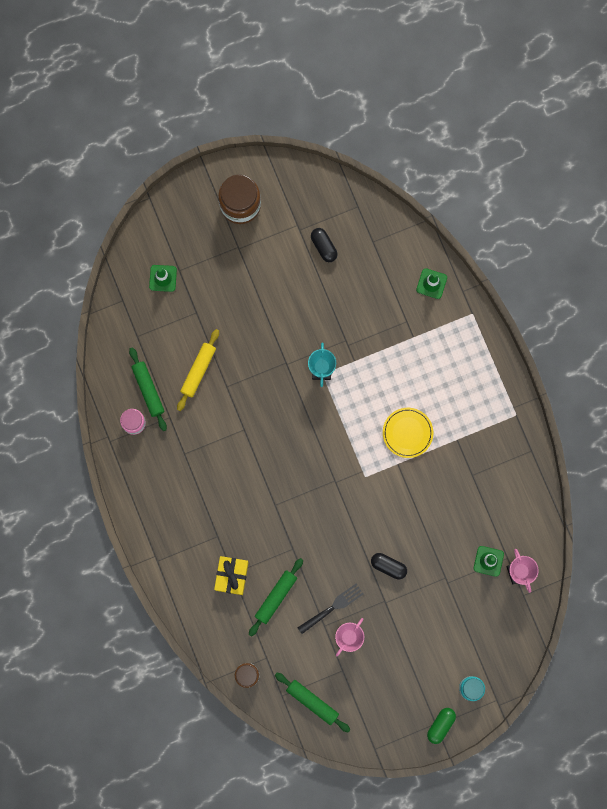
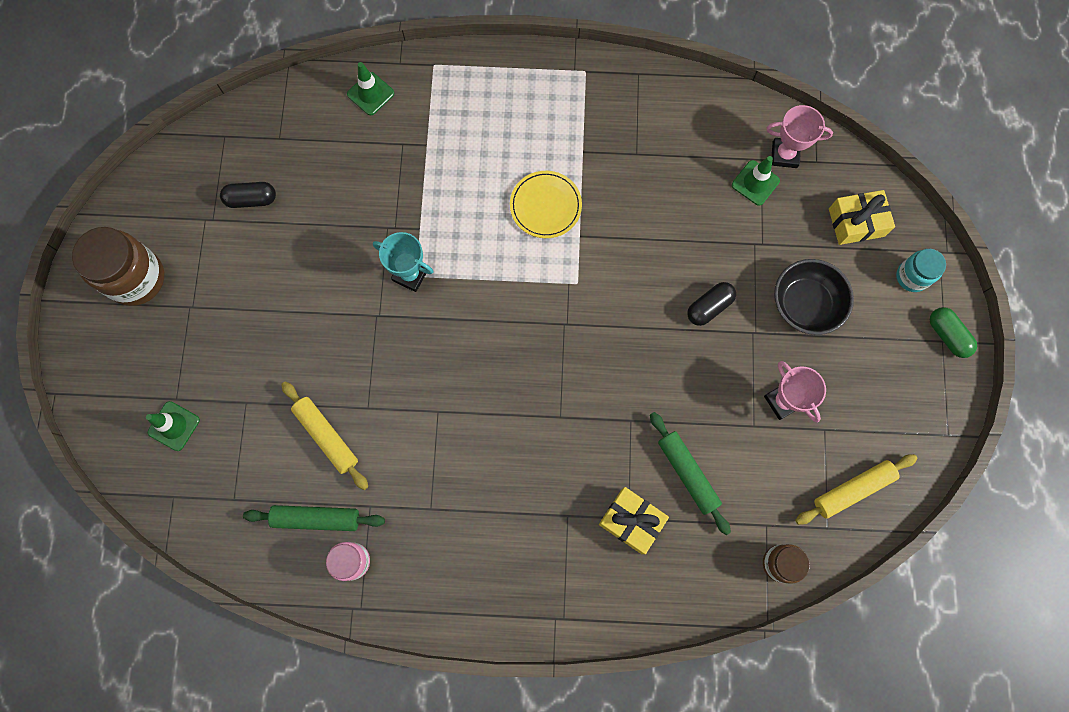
camera: 65 degrees left, 5 degrees down
green rolling pin [275,673,350,733] -> yellow rolling pin [795,454,918,525]
black fork [297,584,363,634] -> none
none -> black bowl [774,259,854,335]
none -> yellow gift [829,190,895,245]

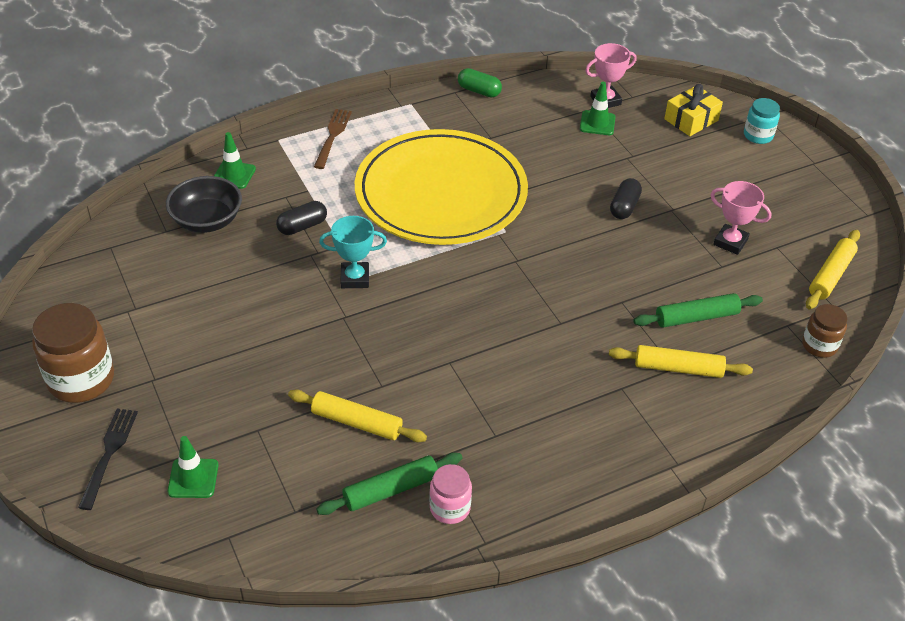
camera: 30 degrees left, 30 degrees down
black capsule [220,182,276,208] -> black capsule moved to [276,201,327,235]
yellow plate [510,171,582,238] -> yellow plate [355,129,528,245], size x2.49
yellow gift [599,487,669,554] -> yellow rolling pin [609,345,753,378]
green rolling pin [650,412,731,535] -> green rolling pin turned 45 degrees counterclockwise [633,293,763,328]
black bowl [774,259,854,335] -> black bowl moved to [166,176,242,233]
green capsule [930,307,977,358] -> green capsule moved to [458,68,502,97]
none -> black fork [78,408,138,510]
none -> brown fork [314,109,352,169]

